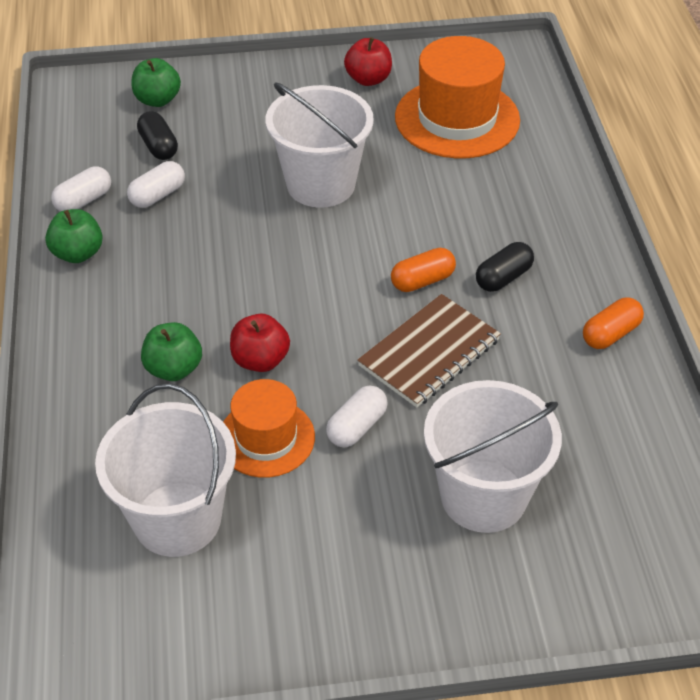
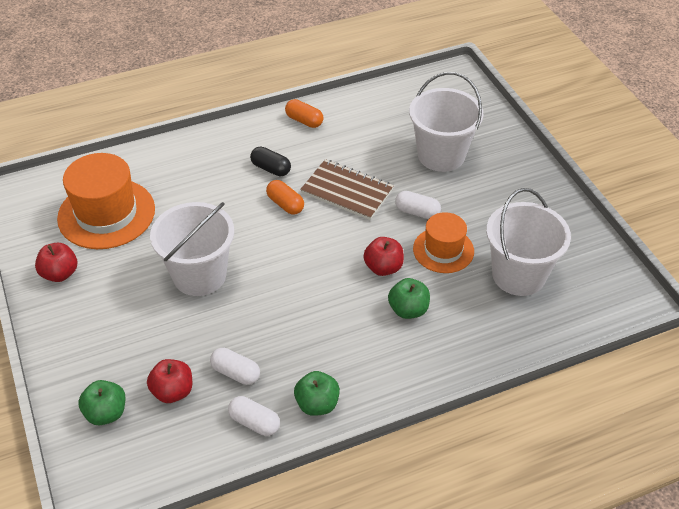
camera: 105 degrees left, 0 degrees up
black capsule [137,111,178,160] -> red apple [147,359,192,403]

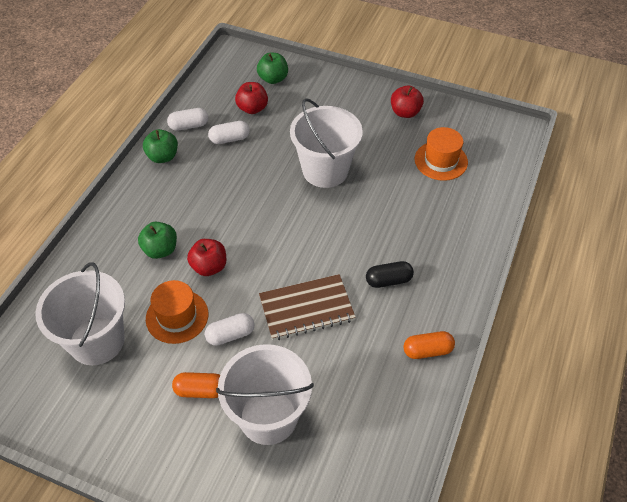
camera: 135 degrees right, 5 degrees up
orange hat [57,153,155,249] -> orange hat [415,127,468,181], size x0.61
orange capsule [266,180,304,215] -> orange capsule moved to [172,372,220,398]

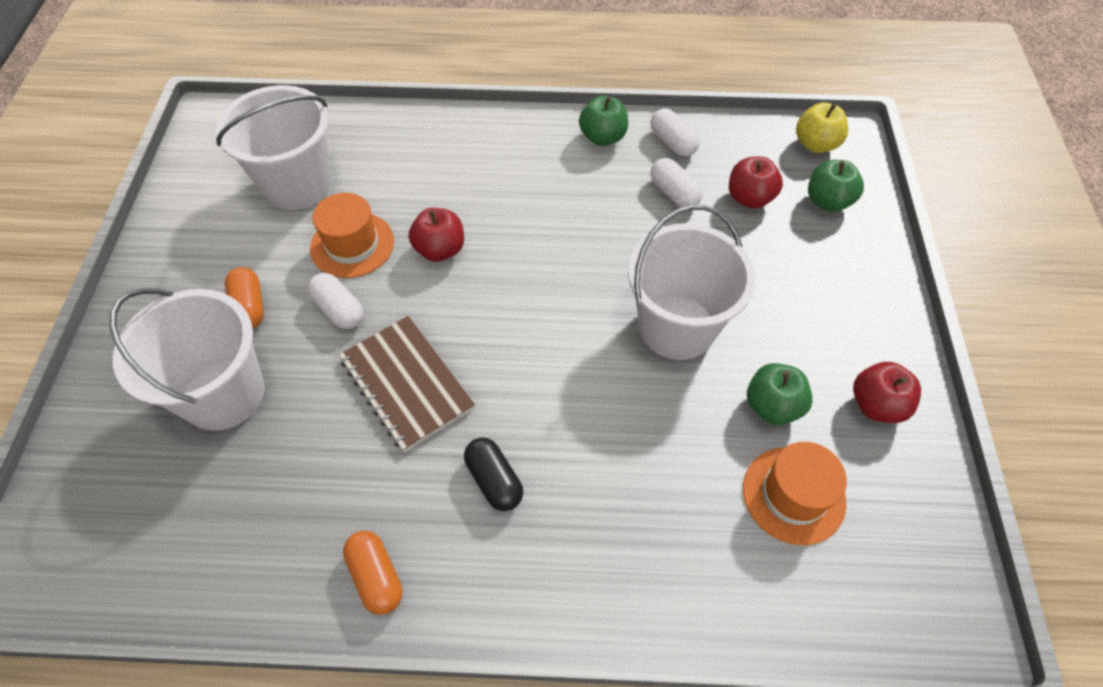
camera: 70 degrees right, 5 degrees up
green apple [138,222,177,259] -> green apple moved to [747,363,813,425]
none -> yellow apple [796,102,848,153]

